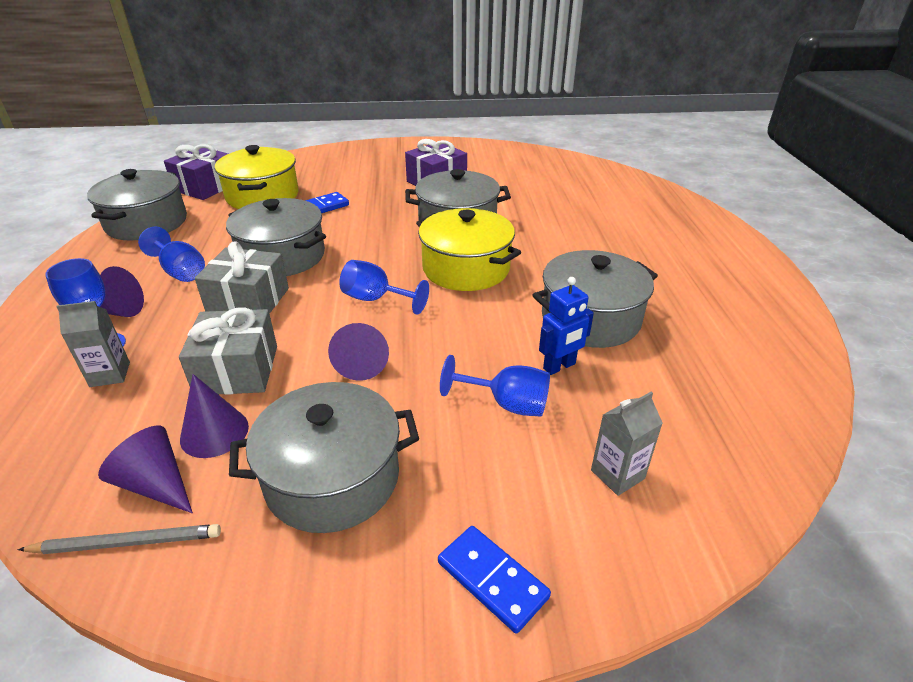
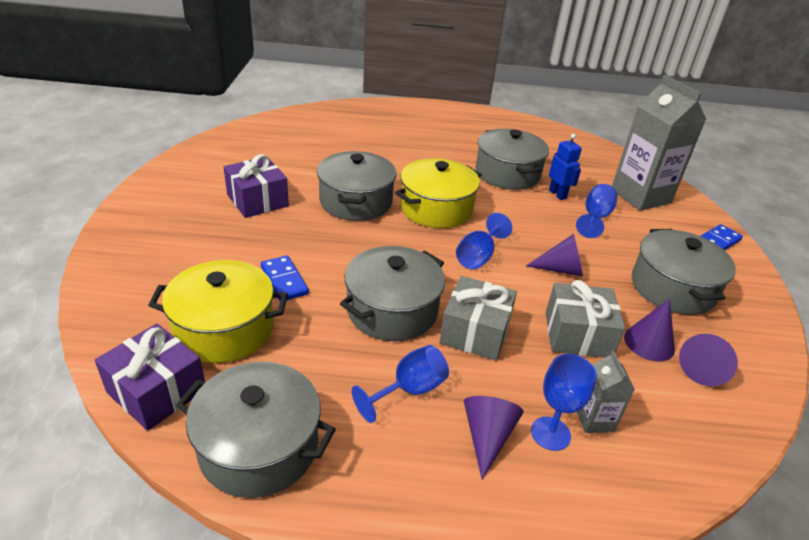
camera: 85 degrees left, 0 degrees up
grey pencil [18,524,221,554] -> none
grey carton [591,392,663,496] -> grey carton [612,75,707,211], size x2.20

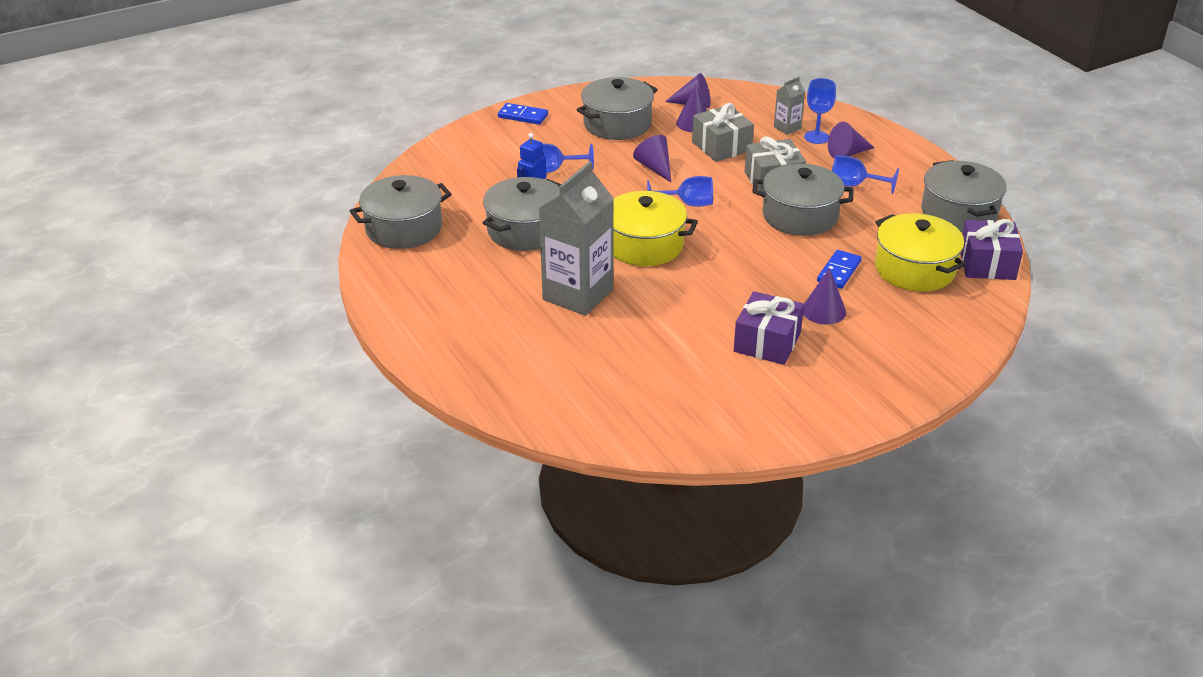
camera: 120 degrees left, 0 degrees up
grey pot [317,151,397,221] -> grey pot moved to [350,175,452,249]
grey carton [612,75,707,211] -> grey carton moved to [538,161,614,316]
none -> purple cone [803,268,846,325]

